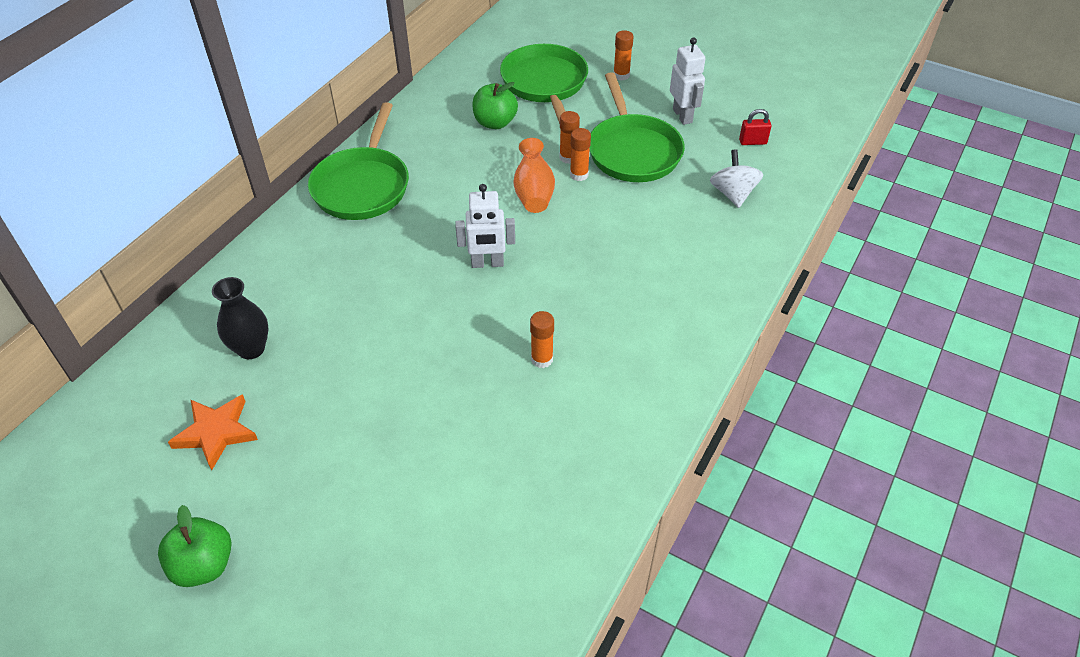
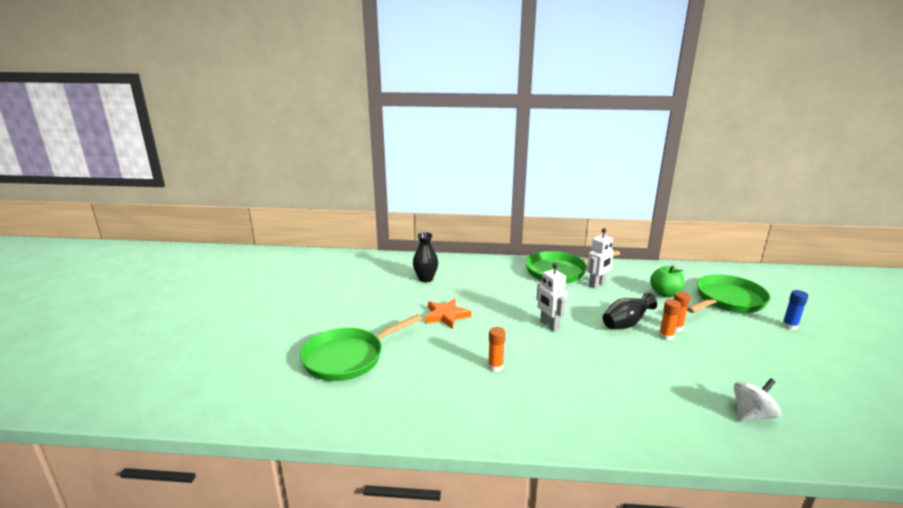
camera: 65 degrees right, 25 degrees down
green apple [158,505,231,587] -> none
orange star [168,394,258,470] -> orange star moved to [425,298,471,329]
orange vase [513,138,555,213] -> black vase [603,292,657,329]
green pan [589,72,685,182] -> green pan moved to [300,314,422,381]
orange glue stick [613,30,634,81] -> blue glue stick [782,290,808,330]
white robot [670,38,706,125] -> white robot moved to [587,228,614,288]
red padlock [739,109,772,145] -> none

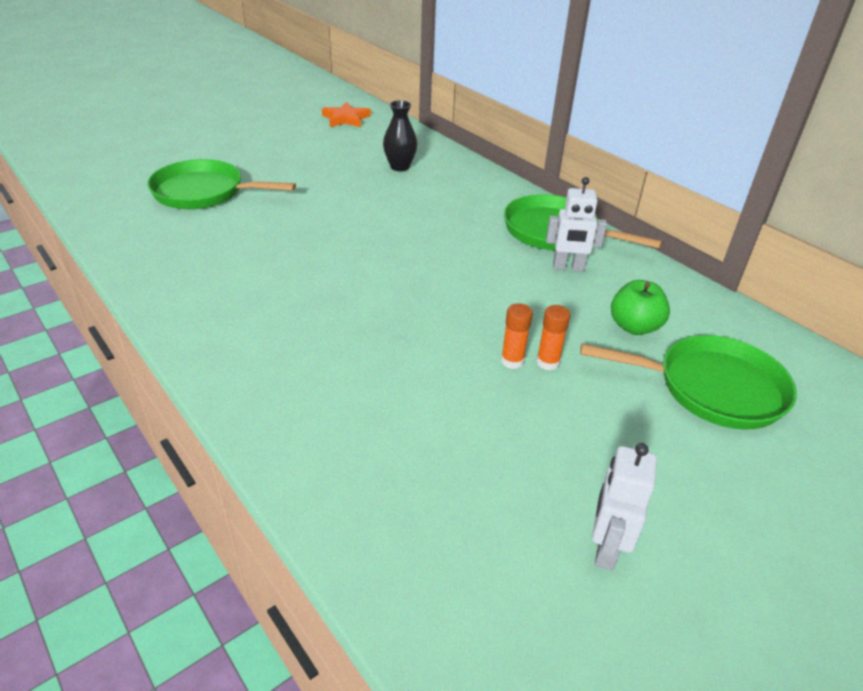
camera: 45 degrees right, 15 degrees up
orange star [425,298,471,329] -> orange star moved to [322,102,371,127]
orange glue stick [488,327,506,372] -> none
white robot [536,263,567,331] -> white robot moved to [592,443,657,570]
black vase [603,292,657,329] -> none
white spinning top [734,378,782,421] -> none
blue glue stick [782,290,808,330] -> none

